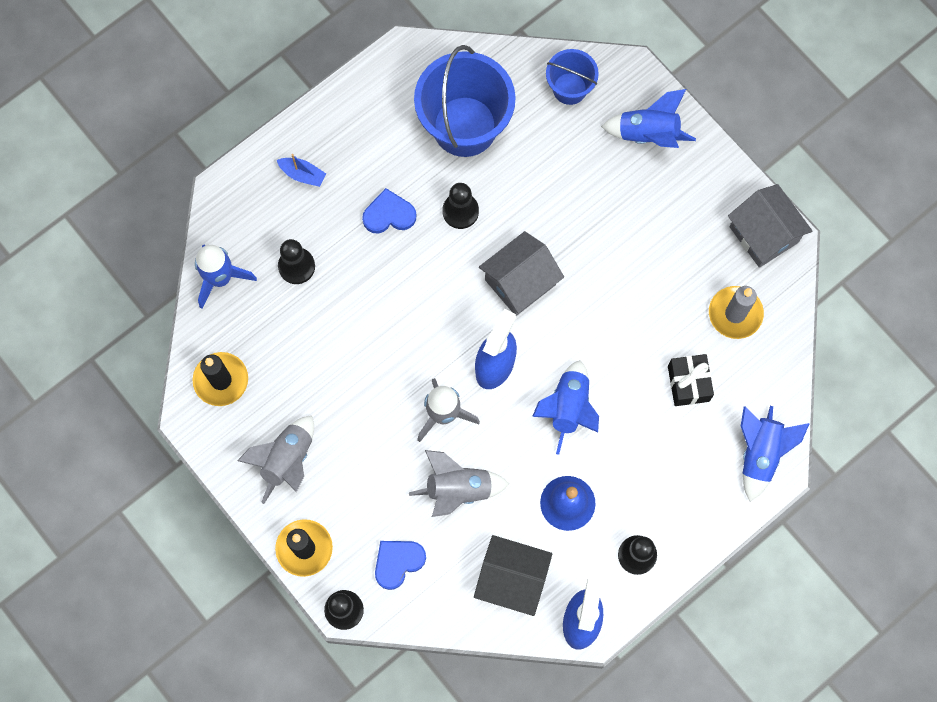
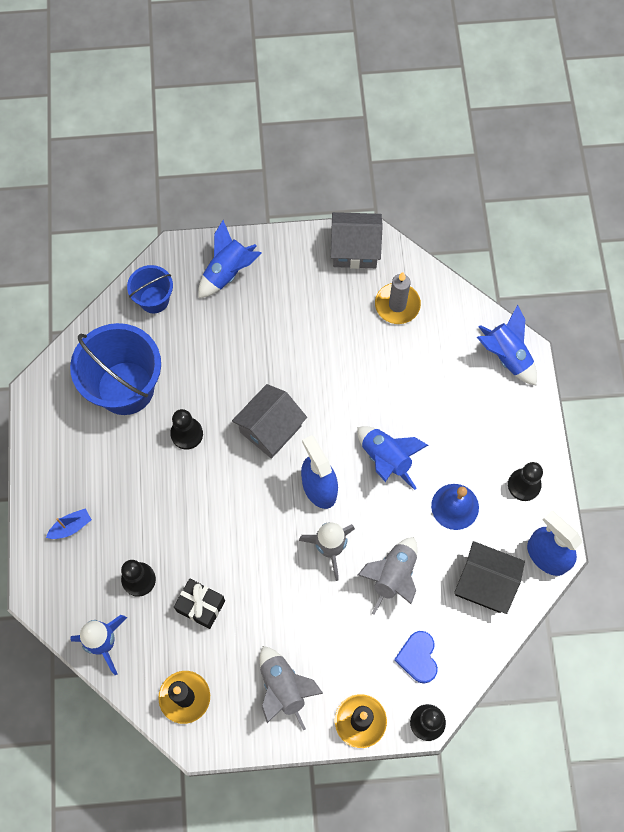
camera: 55 degrees left, 5 degrees down
blue heart [362,188,416,234] -> none
black house [474,535,552,616] -> black house turned 60 degrees clockwise [454,541,525,614]
grey house [479,231,564,316] -> grey house turned 45 degrees clockwise [232,384,307,459]
black gift [668,354,714,406] -> black gift moved to [174,579,225,629]

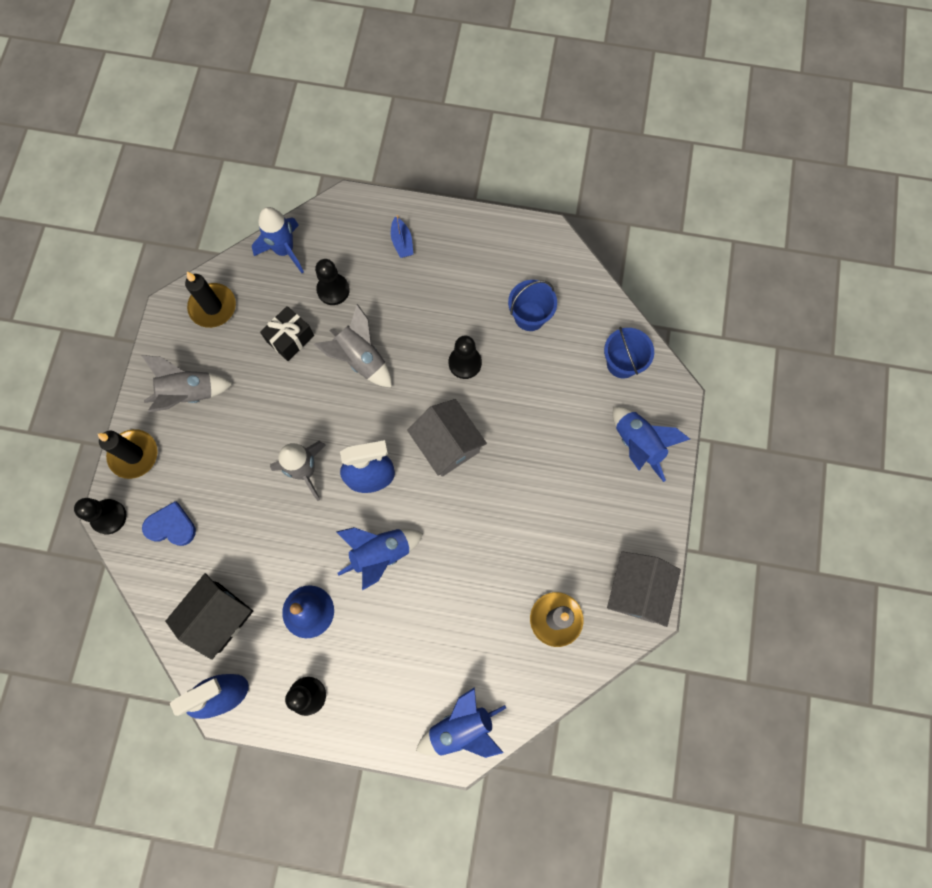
camera: 105 degrees right, 5 degrees up
blue bucket [70,323,161,415] -> blue bucket [508,280,557,331], size x0.53
grey rocket [358,537,418,615] -> grey rocket moved to [314,304,392,388]

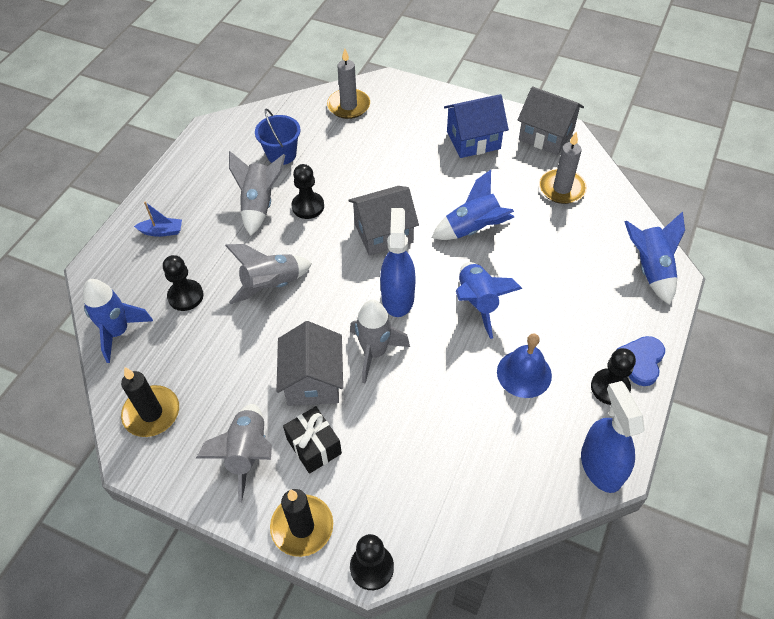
camera: 75 degrees left, 20 degrees down
blue heart [142,501,196,546] -> blue heart moved to [616,336,665,386]
black house [165,573,253,660] -> none
black gift [260,306,314,361] -> black gift moved to [283,406,342,474]
blue bucket [604,327,654,378] -> grey candle [327,49,370,119]
blue rocket [613,407,690,482] -> blue rocket moved to [432,170,514,240]
none -> grey rocket [229,151,285,236]
none -> grey house [276,321,343,406]
none -> blue house [444,94,509,158]

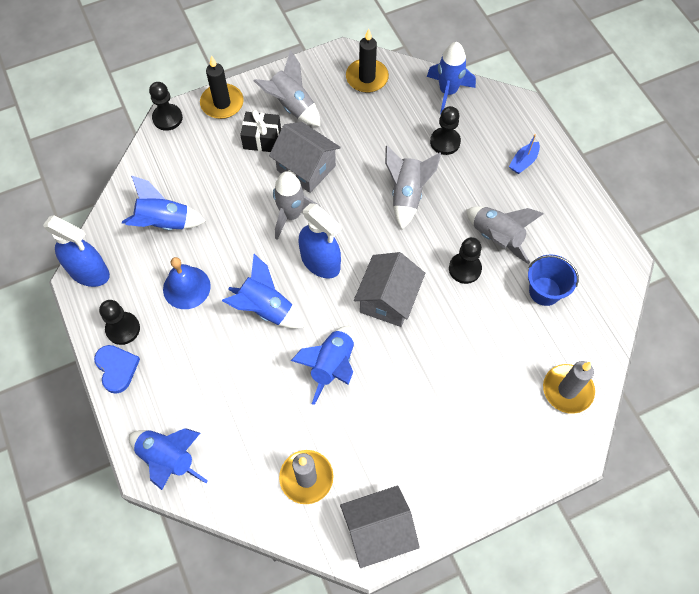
camera: 130 degrees right, 10 degrees up
blue house [444,94,509,158] -> none
none -> blue rocket [122,175,206,230]

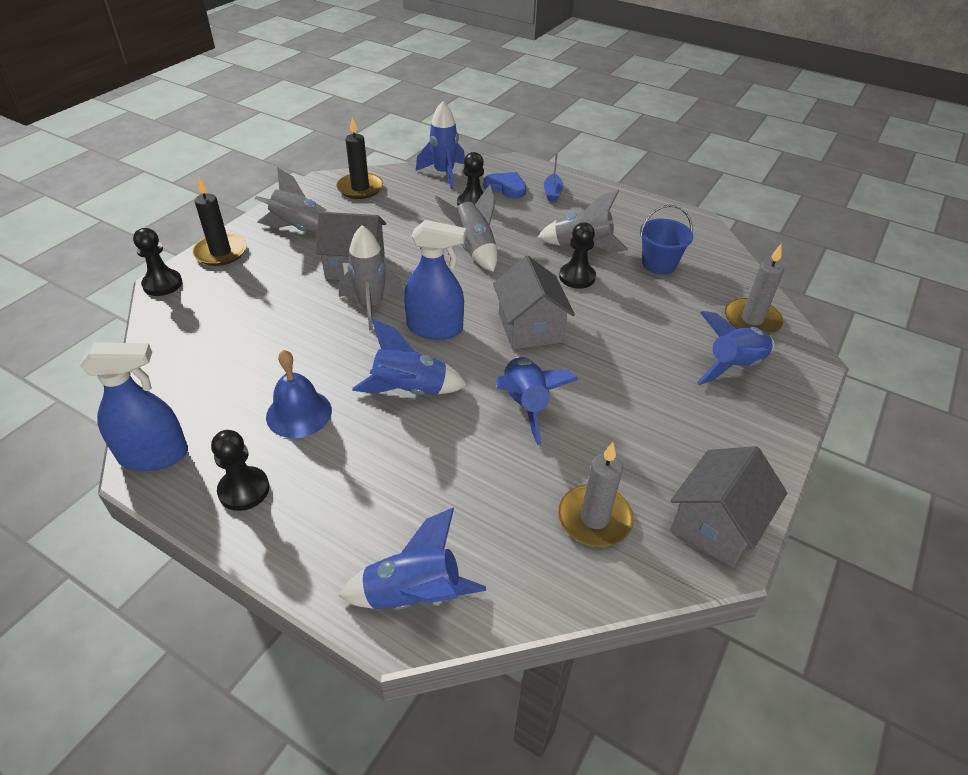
camera: 35 degrees left, 20 degrees down
blue heart [94,345,140,394] -> blue heart moved to [483,172,526,199]
blue rocket [122,175,206,230] -> blue rocket moved to [697,311,774,385]
black gift [240,110,281,152] -> none

